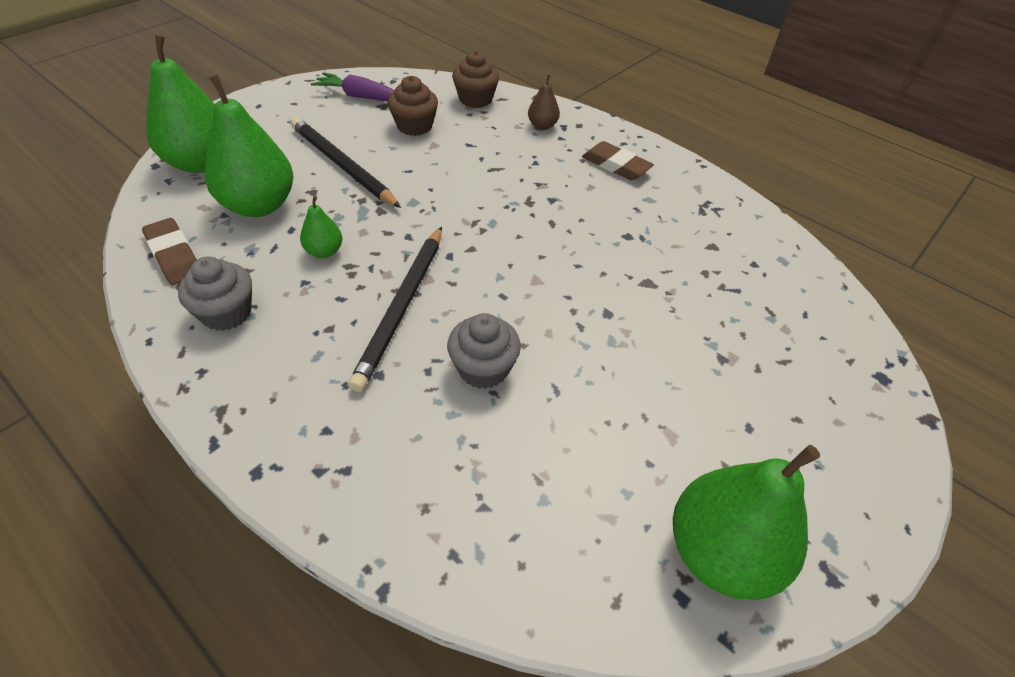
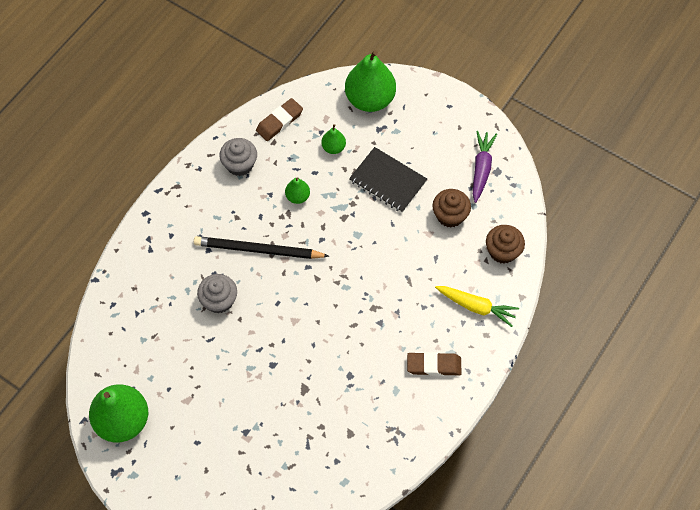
camera: 85 degrees right, 15 degrees up
green pear [205,74,293,217] -> green pear [321,124,346,154], size x0.47
black pencil [291,118,401,208] -> black notebook [349,147,427,213]
brown pear [528,74,560,130] -> yellow carrot [435,286,519,327]
brown eraser [582,141,654,181] -> brown eraser turned 60 degrees clockwise [407,352,461,376]

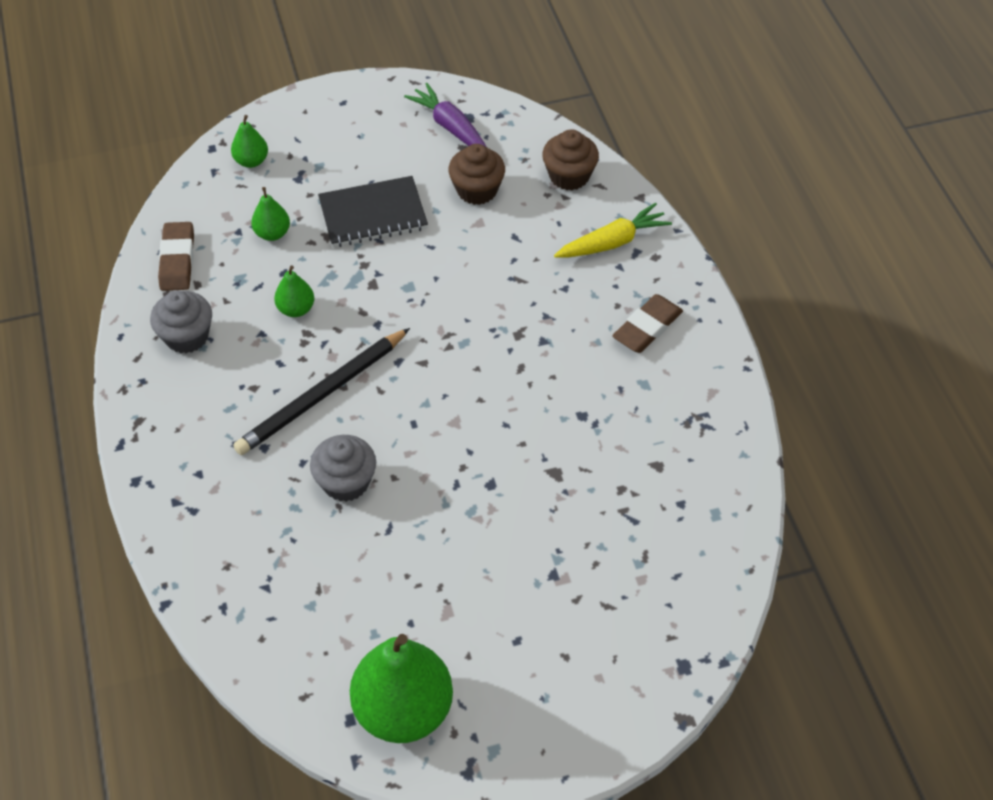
camera: 50 degrees left, 10 degrees down
green pear [345,50,396,112] -> green pear [231,115,268,168], size x0.47

